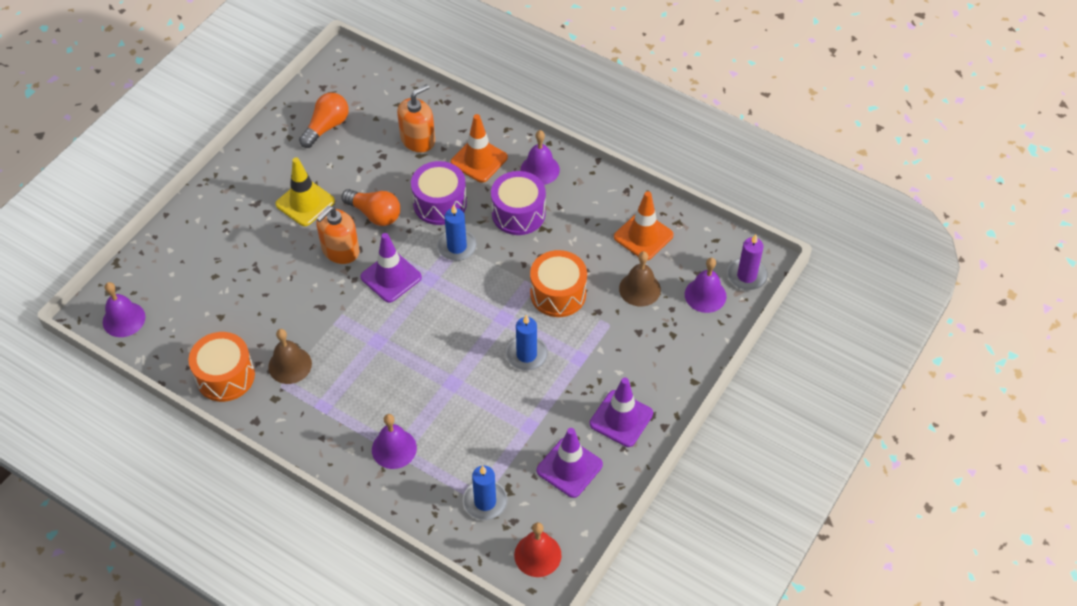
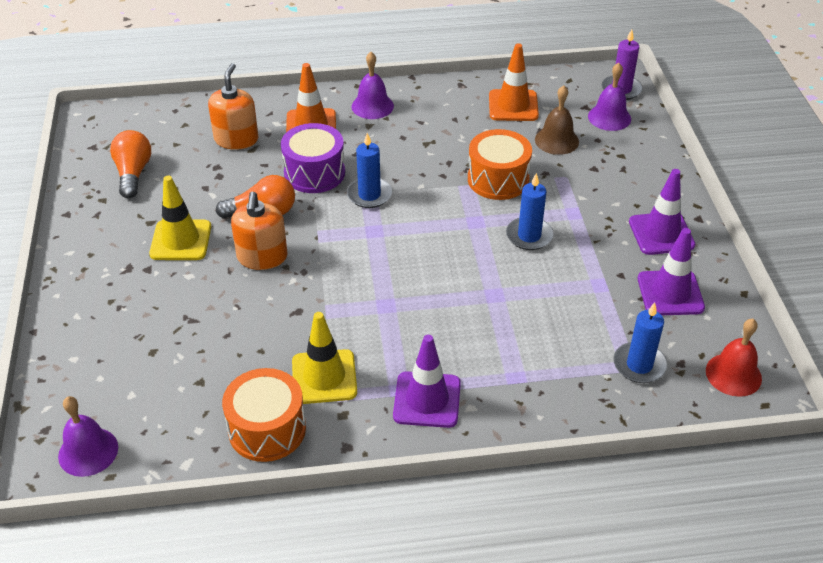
camera: 40 degrees left, 10 degrees down
brown bell [268,329,312,384] -> yellow traffic cone [292,312,357,404]
purple traffic cone [361,233,422,303] -> purple traffic cone moved to [393,335,461,428]
purple bell [372,414,417,469] -> none
purple drum [491,171,546,235] -> none

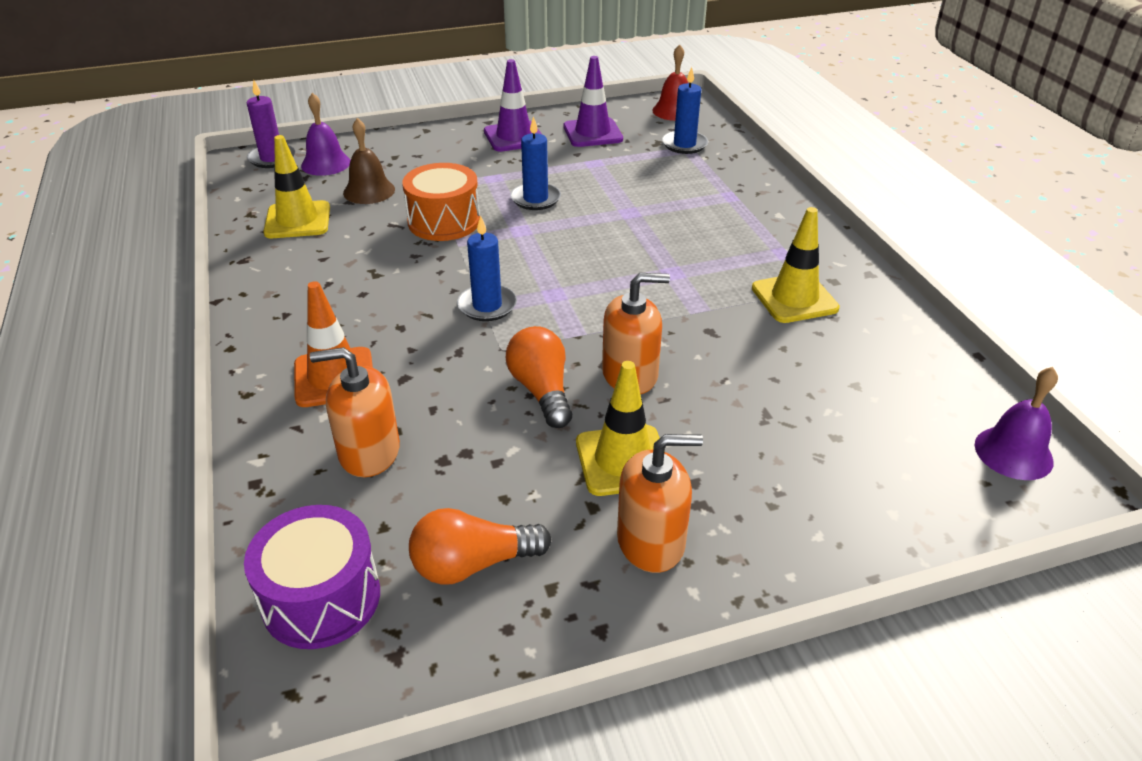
camera: 100 degrees left, 5 degrees down
orange drum [222,368,306,462] -> none
purple drum [281,123,345,193] -> purple drum moved to [244,505,380,649]
purple bell [351,52,394,119] -> none
purple traffic cone [393,335,461,428] -> none
orange traffic cone [489,43,539,121] -> yellow traffic cone [263,135,330,238]
none -> orange soap dispenser [617,434,703,573]

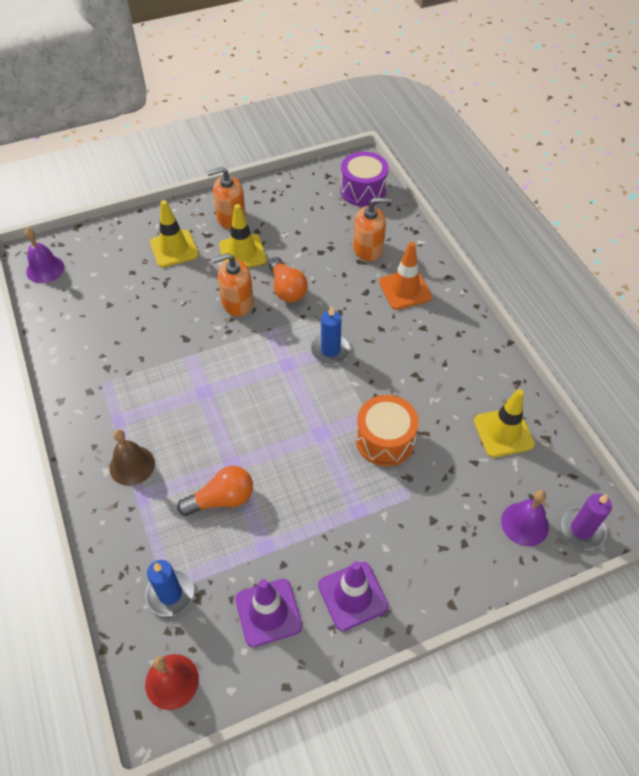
camera: 175 degrees right, 15 degrees up
brown bell [343,118,395,204] -> brown bell moved to [109,429,155,486]
orange light bulb [409,508,552,585] -> orange light bulb moved to [177,466,253,516]
blue candle [510,116,561,210] -> none
yellow traffic cone [752,207,840,323] -> yellow traffic cone moved to [150,200,199,268]

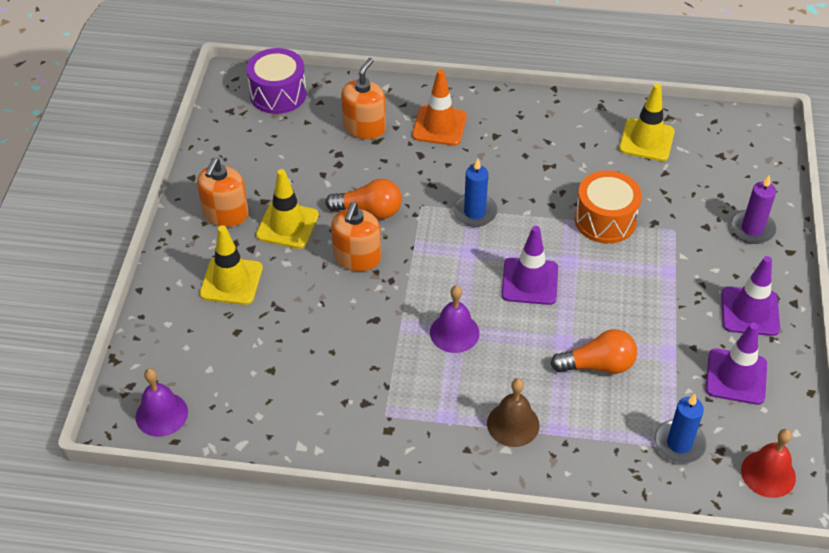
camera: 60 degrees left, 5 degrees down
orange light bulb [177,466,253,516] -> orange light bulb turned 75 degrees clockwise [550,329,637,374]
purple bell [501,490,549,546] -> purple bell moved to [430,285,479,353]
purple candle [560,493,612,550] -> purple candle moved to [730,175,776,244]
none -> purple traffic cone [501,226,558,305]

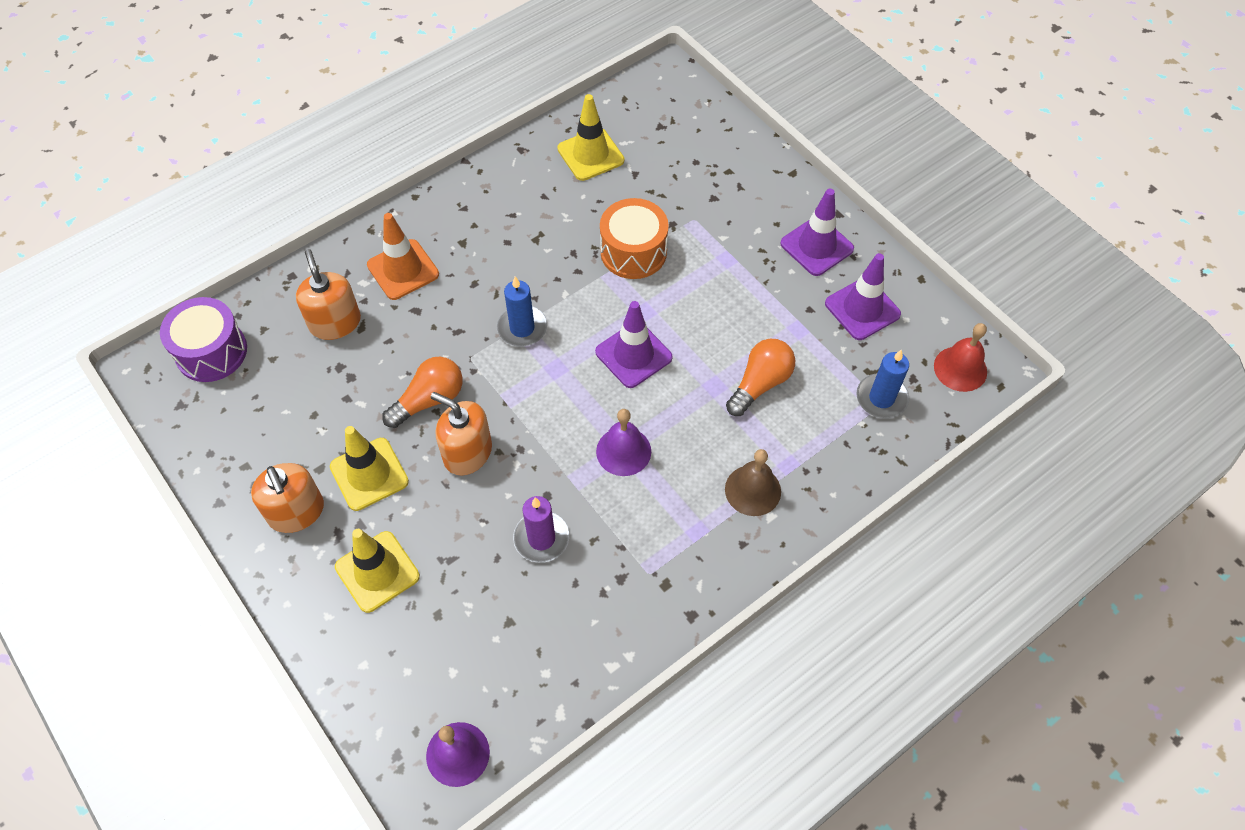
camera: 45 degrees left, 10 degrees up
orange soap dispenser [331,202,381,271] -> orange soap dispenser turned 150 degrees clockwise [431,392,492,475]
purple candle [730,175,776,244] -> purple candle moved to [513,496,569,563]

